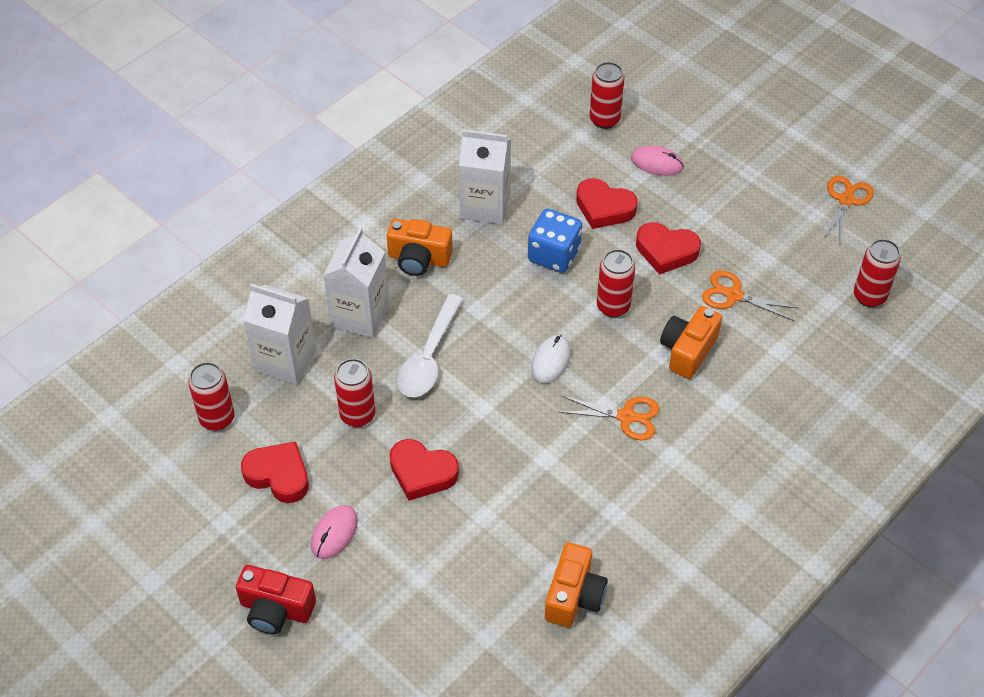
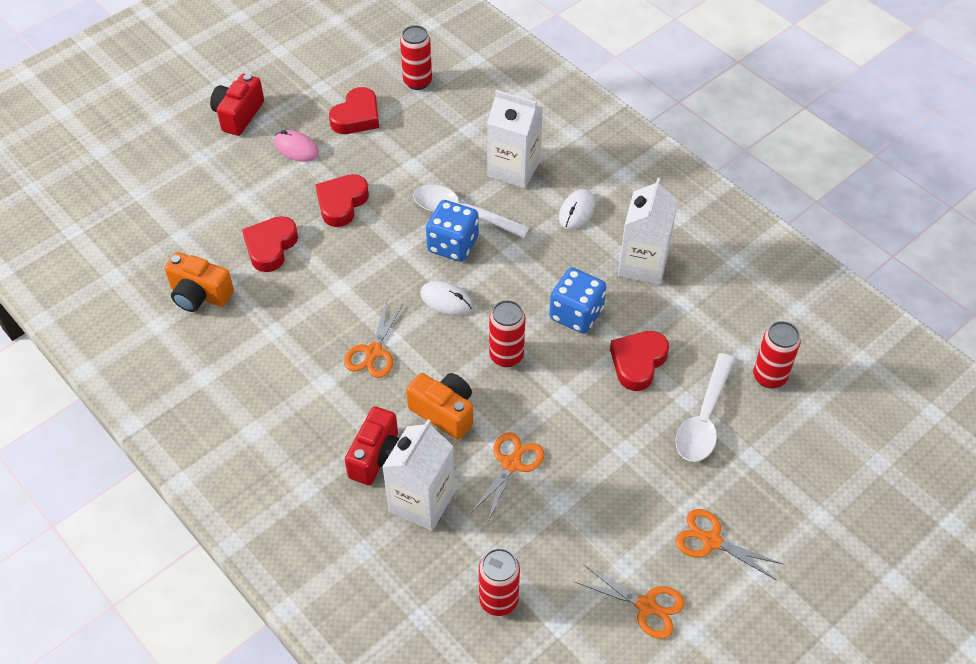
camera: 95 degrees right, 0 degrees up
white carton [243,284,316,385] -> white carton moved to [382,420,455,531]
red can [334,358,375,427] -> none
orange camera [387,219,453,276] -> white mouse [559,189,595,230]
pink mouse [631,145,684,176] -> white spoon [676,353,735,462]
red heart [636,222,701,275] -> red heart moved to [242,216,298,272]
none -> red camera [345,406,400,485]
none -> blue dice [426,200,479,262]
none -> orange scissors [675,509,783,580]

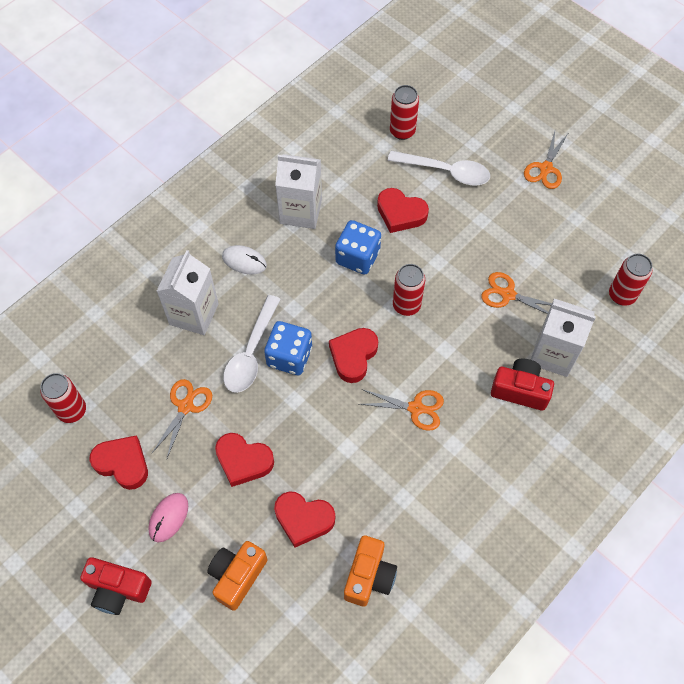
camera: 95 degrees left, 10 degrees up
orange camera [406,373,473,440] -> orange camera moved to [207,541,267,611]
white mouse [420,281,472,316] -> red heart [329,328,378,383]
orange scissors [575,564,685,639] -> orange scissors moved to [152,379,212,460]

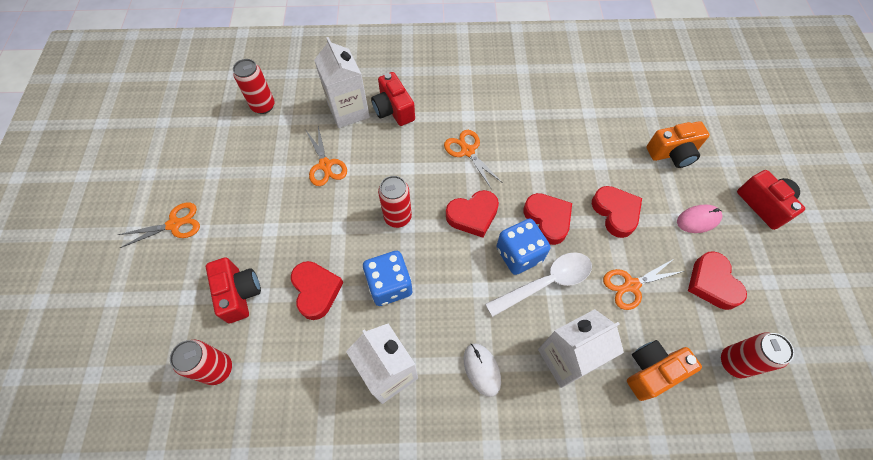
camera: 135 degrees left, 0 degrees up
red heart [274,491,335,547] -> red heart moved to [523,193,572,245]
orange camera [344,536,397,606] -> orange camera moved to [627,340,702,401]
white spoon [388,151,490,186] -> red camera [206,257,261,323]

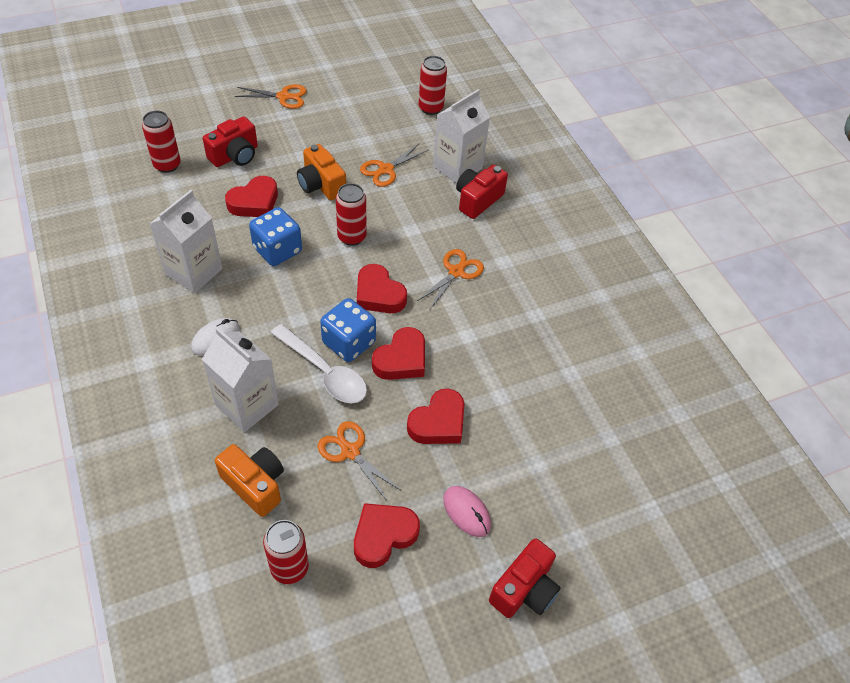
camera: 65 degrees right, 10 degrees down
orange scissors [118,203,200,248] -> orange scissors turned 45 degrees counterclockwise [234,84,307,109]
orange camera [646,121,710,168] -> orange camera moved to [297,144,346,200]

